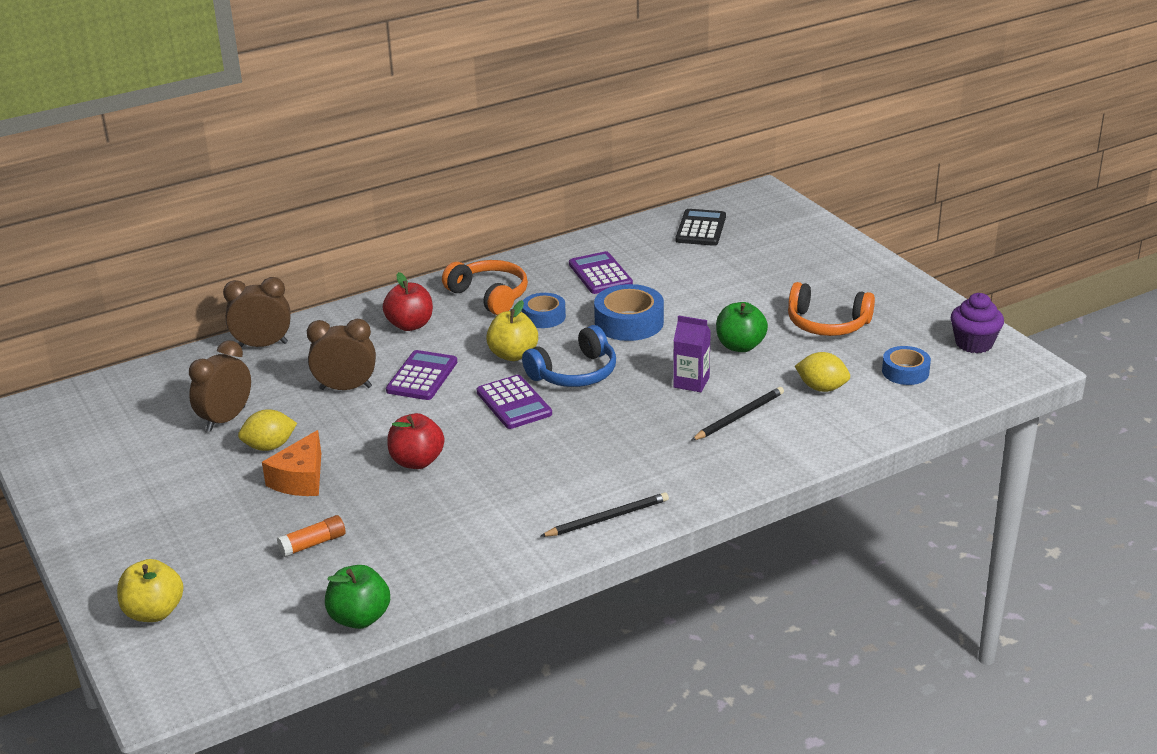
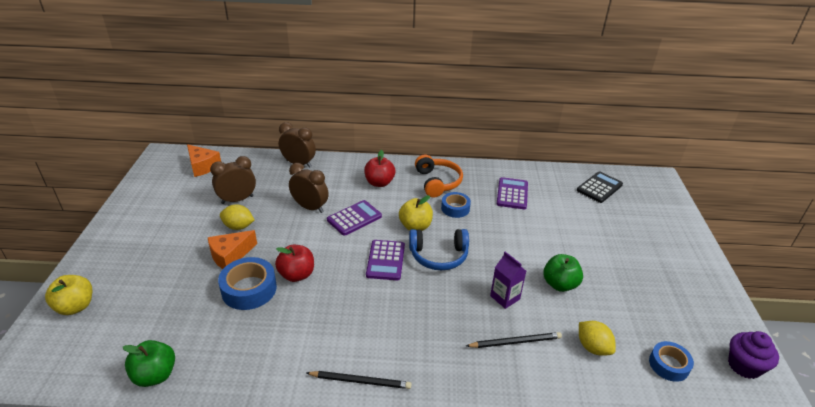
camera: 30 degrees right, 5 degrees up
orange glue stick [277,515,345,557] -> none
blue tape [594,284,664,341] -> blue tape moved to [218,257,277,310]
orange headphones [788,282,875,336] -> none
none -> orange cheese [187,144,221,177]

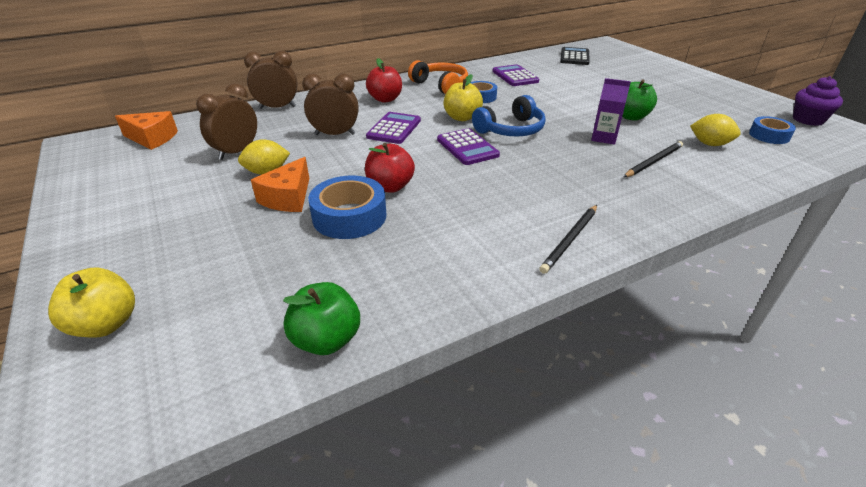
camera: 30 degrees left, 0 degrees up
black pencil [307,371,411,389] -> black pencil turned 150 degrees clockwise [539,205,597,274]

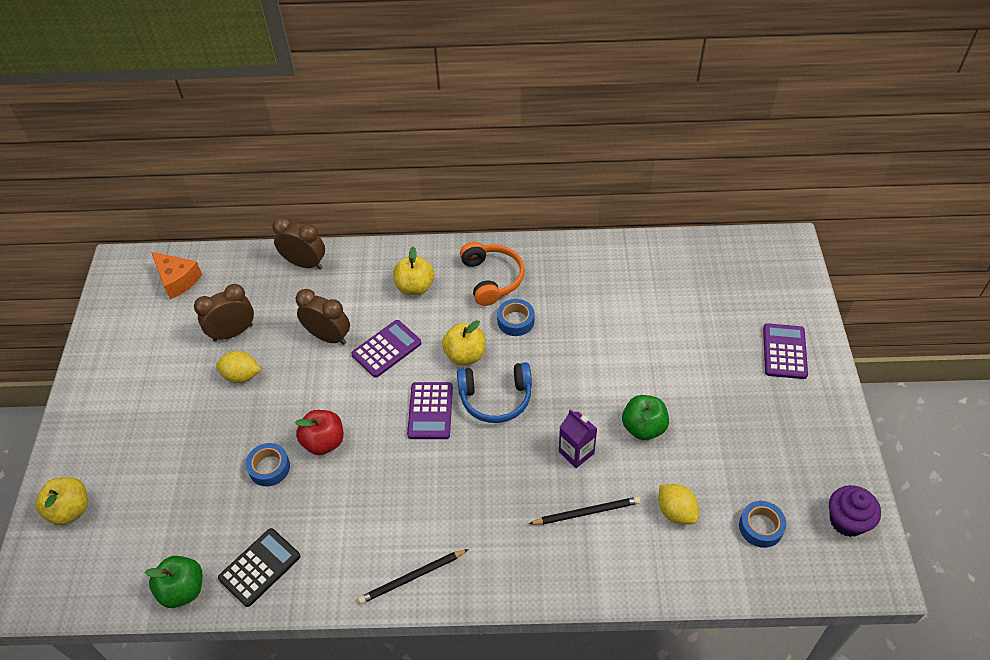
camera: 30 degrees right, 15 degrees up
orange cheese [251,157,309,212] -> none
blue tape [308,176,386,239] -> blue tape [246,443,290,486], size x0.64
red apple [366,58,402,102] -> yellow apple [393,247,434,295]
purple calculator [492,64,539,86] -> purple calculator moved to [763,323,808,379]
black calculator [560,47,590,65] -> black calculator moved to [218,528,300,607]

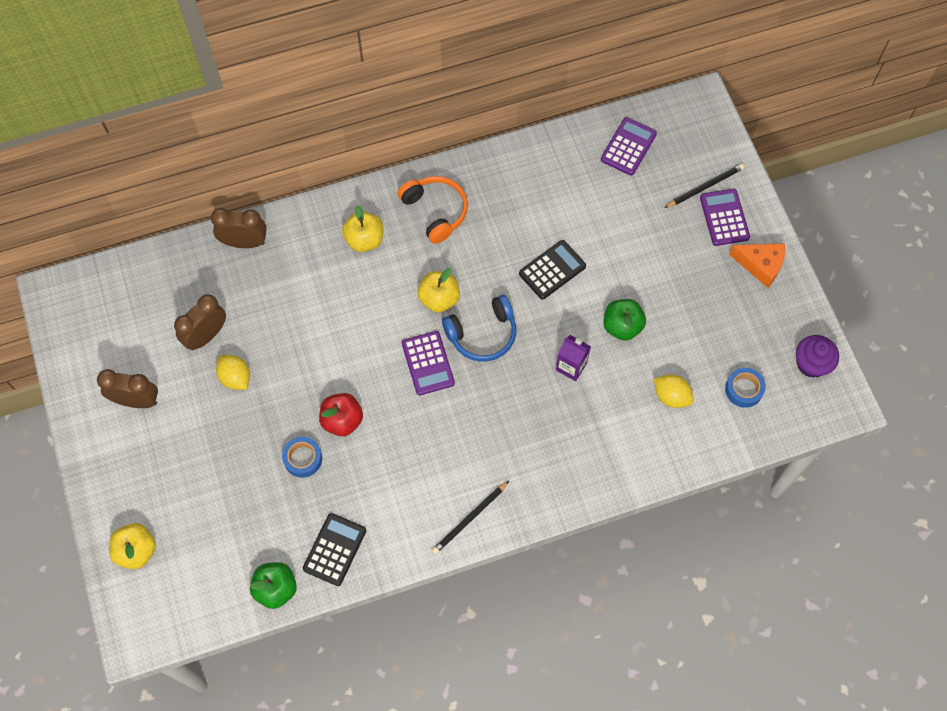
camera: 20 degrees left, 15 degrees up
orange cheese [151,252,202,299] -> orange cheese moved to [729,243,785,288]
yellow lemon [216,351,261,383] -> yellow lemon turned 60 degrees clockwise [216,355,250,390]
brown clock [296,289,350,345] -> brown clock moved to [97,369,158,408]
purple calculator [351,320,422,378] -> purple calculator moved to [601,117,657,175]
blue tape [497,299,534,336] -> none
black pencil [529,496,640,525] -> black pencil moved to [665,164,744,208]
none -> black calculator [519,240,586,300]

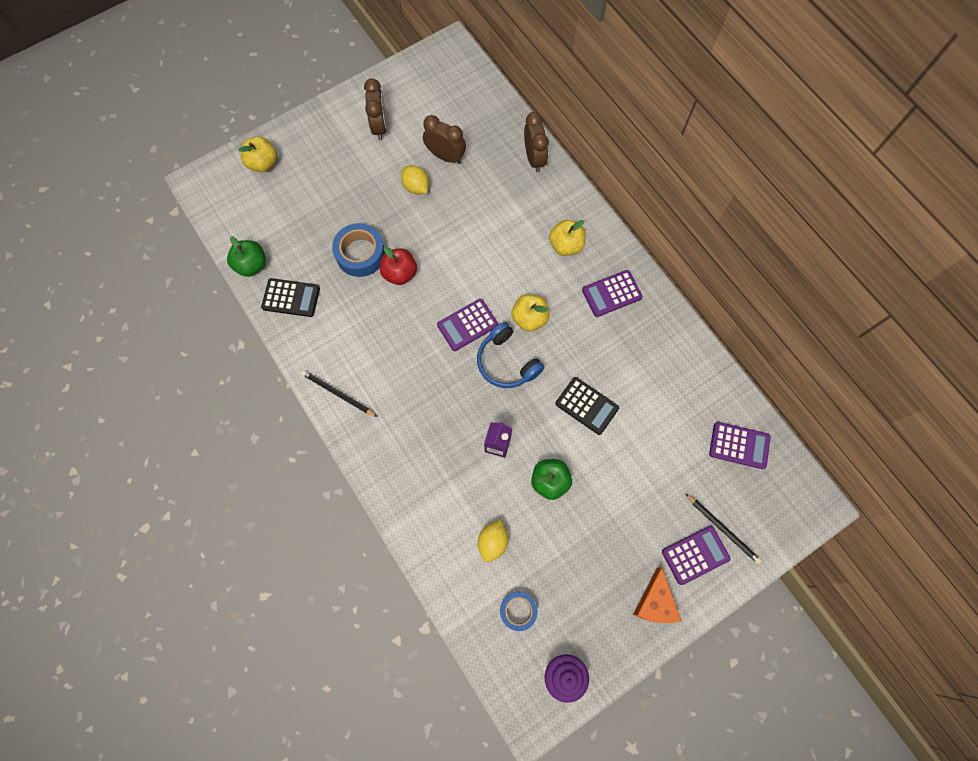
camera: 75 degrees right, 5 degrees up
yellow lemon [216,355,250,390] -> yellow lemon turned 75 degrees counterclockwise [401,165,429,194]
blue tape [282,437,322,478] -> blue tape [332,223,385,277], size x1.57
orange headphones [398,176,468,244] -> purple calculator [582,270,643,317]

